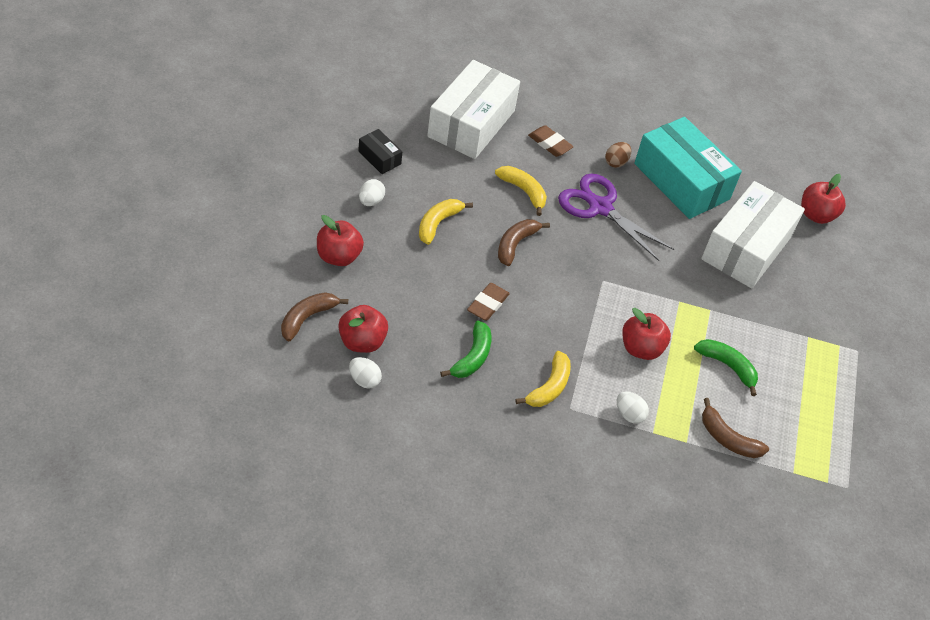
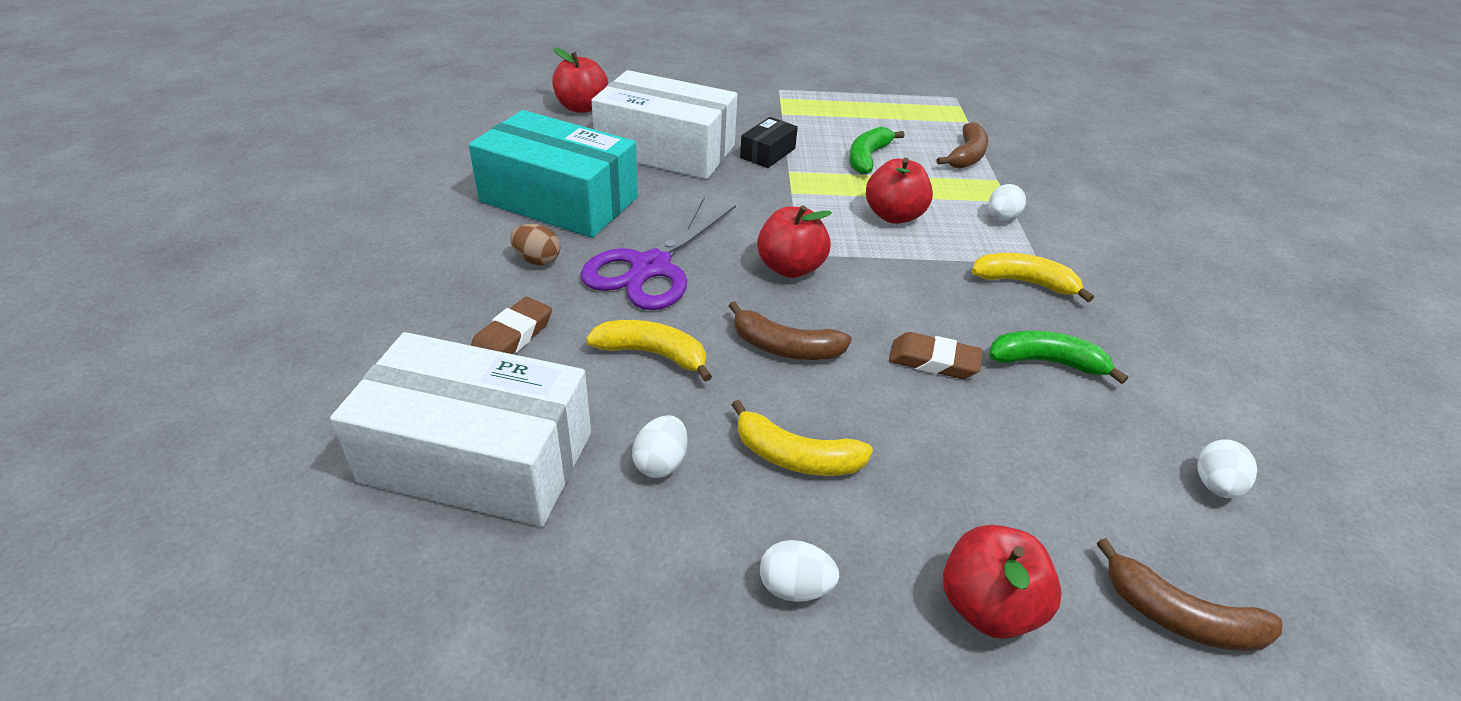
camera: 100 degrees left, 10 degrees down
red apple [338,305,388,353] -> red apple moved to [757,205,832,278]
black box [358,129,402,174] -> black box moved to [740,117,798,168]
yellow banana [495,166,547,216] -> yellow banana turned 75 degrees clockwise [586,320,712,382]
turquoise box [634,117,742,219] -> turquoise box turned 75 degrees clockwise [469,110,638,238]
none -> white egg [632,415,688,478]

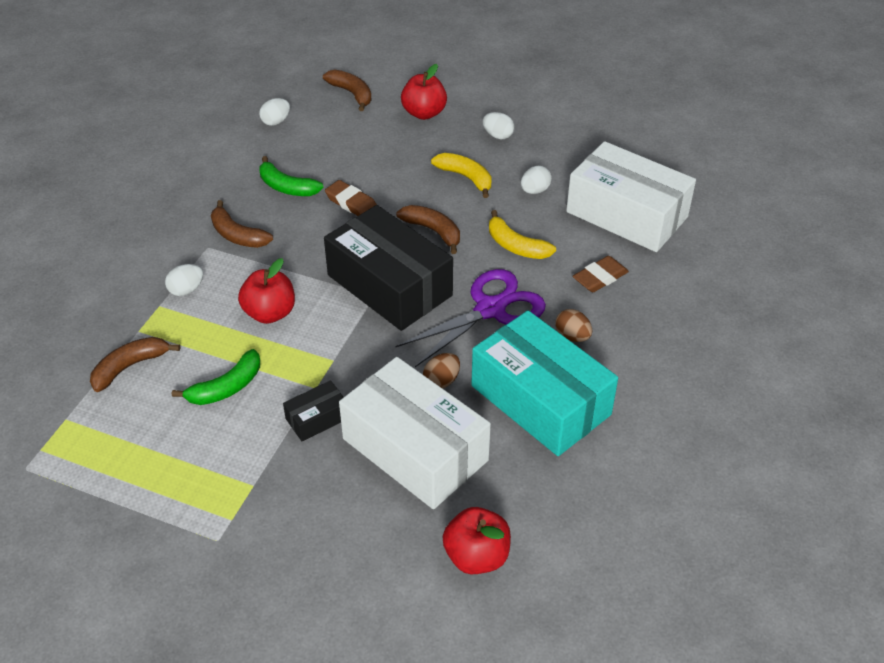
camera: 155 degrees left, 5 degrees up
red apple [757,205,832,278] -> black box [324,205,453,331]
yellow banana [972,253,1094,302] -> brown banana [211,200,273,248]
none -> brown egg [423,353,460,389]

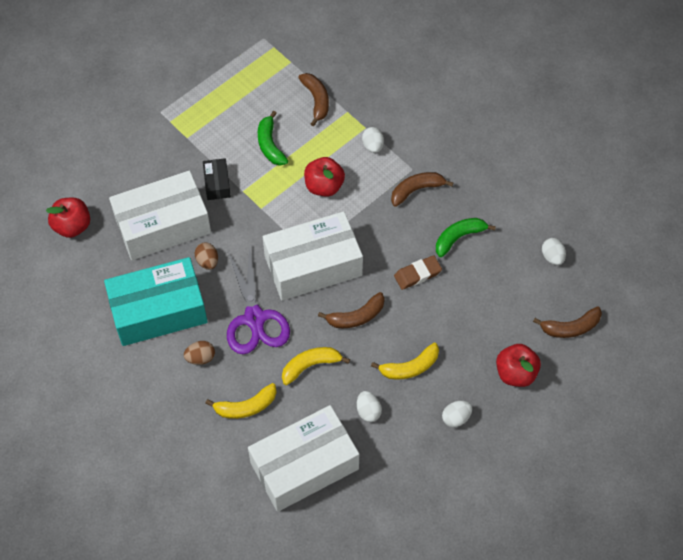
camera: 115 degrees right, 15 degrees up
black box [324,205,453,331] -> white box [263,211,363,301]
brown eraser [573,256,629,292] -> yellow banana [205,383,277,419]

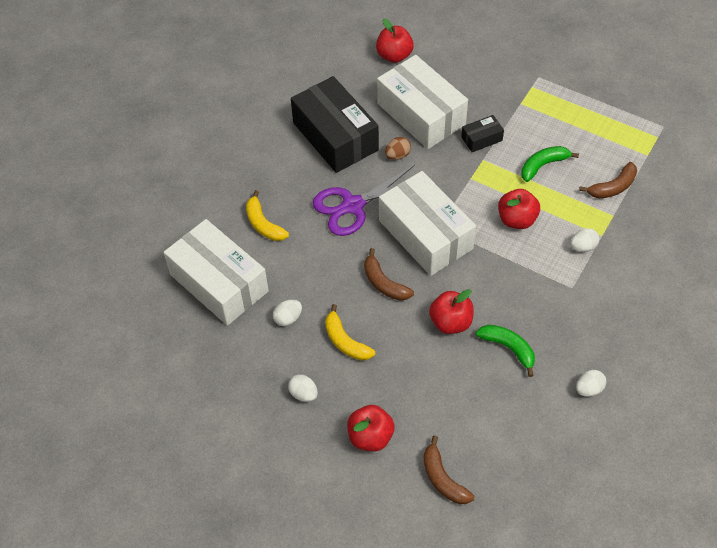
camera: 75 degrees right, 5 degrees down
turquoise box [104,257,208,346] -> black box [291,76,379,173]
brown egg [184,341,215,365] -> none
yellow banana [282,347,350,385] -> none
brown banana [391,172,453,207] -> none
brown eraser [394,255,442,290] -> red apple [429,289,474,334]
white egg [542,238,566,265] -> white egg moved to [576,370,606,397]

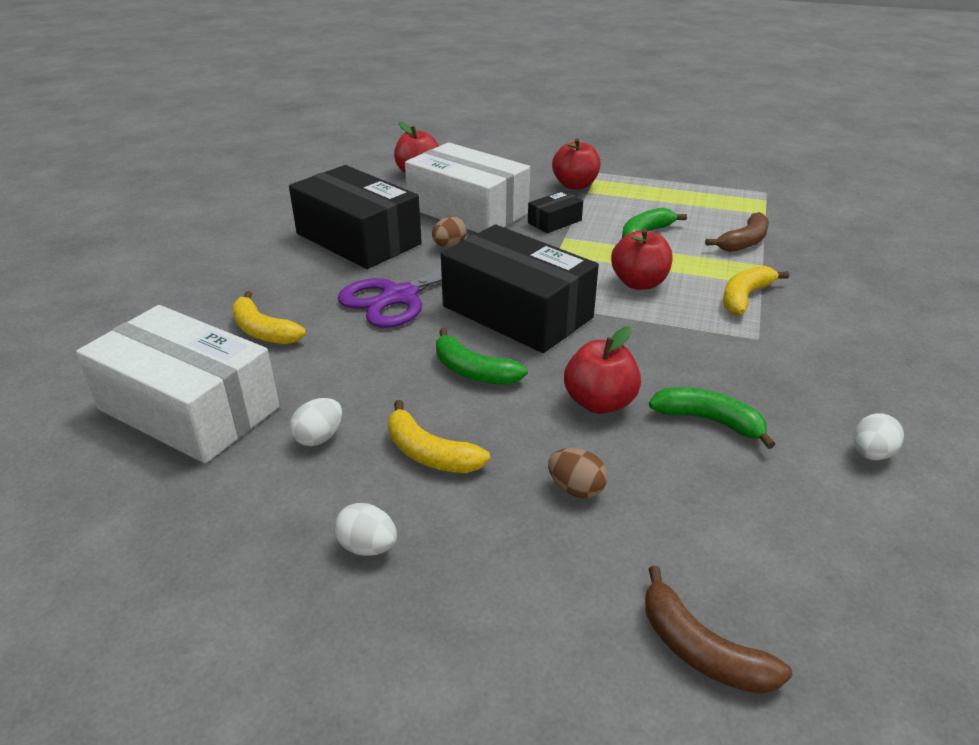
camera: 15 degrees left, 20 degrees down
red apple [347,405,395,451] -> red apple moved to [552,138,601,190]
brown banana [364,248,414,301] -> green banana [436,328,528,385]
white box [379,171,476,276] -> black box [441,225,599,353]
white egg [571,228,599,252] -> yellow banana [723,266,789,315]
none -> brown egg [548,448,608,498]

